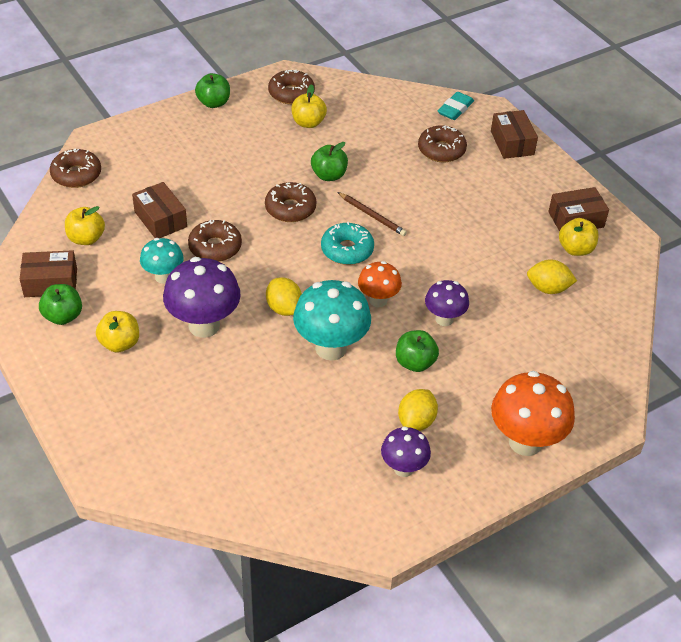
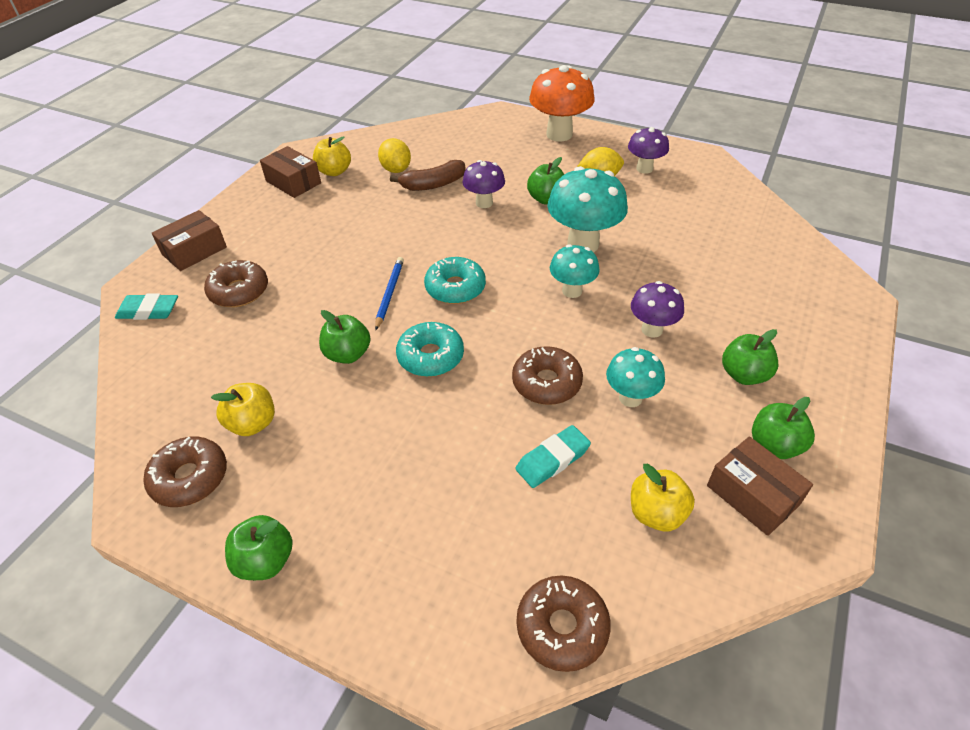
camera: 120 degrees left, 0 degrees up
yellow apple [96,311,139,353] -> green apple [722,329,778,385]
brown box [132,182,187,238] -> turquoise eraser [515,425,591,488]
purple mushroom [163,257,241,338] -> purple mushroom [631,281,684,338], size x0.59
brown donut [265,182,316,222] -> turquoise donut [396,322,464,377]
yellow lemon [266,277,302,316] -> turquoise mushroom [550,244,600,298]
brown pencil [338,192,407,236] -> blue pencil [375,257,404,330]
orange mushroom [358,261,402,307] -> none
none -> brown banana [390,160,466,191]

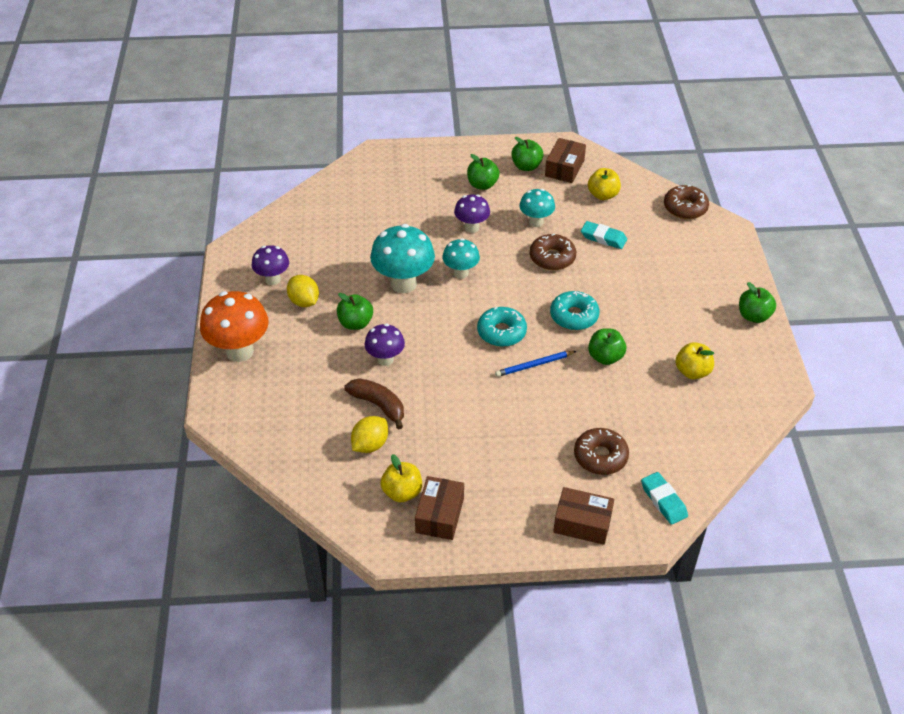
camera: 120 degrees left, 0 degrees up
brown donut [143,436,227,507] -> none

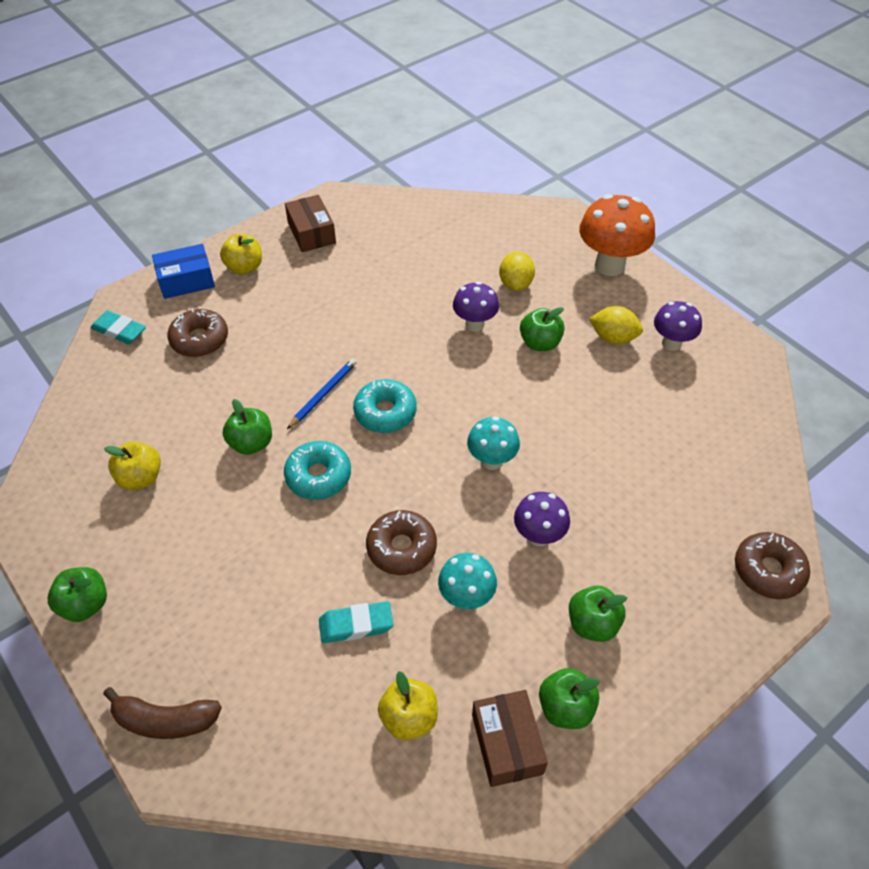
camera: 145 degrees right, 5 degrees up
brown banana [344,378,404,430] -> brown banana moved to [103,687,222,739]
yellow lemon [351,416,388,453] -> yellow lemon moved to [499,251,535,291]
turquoise mushroom [370,224,435,293] -> none
yellow apple [380,454,422,502] -> yellow apple moved to [220,234,262,274]
brown box [553,487,614,545] -> blue box [152,244,215,299]
brown donut [664,185,709,219] -> brown donut moved to [735,532,810,599]

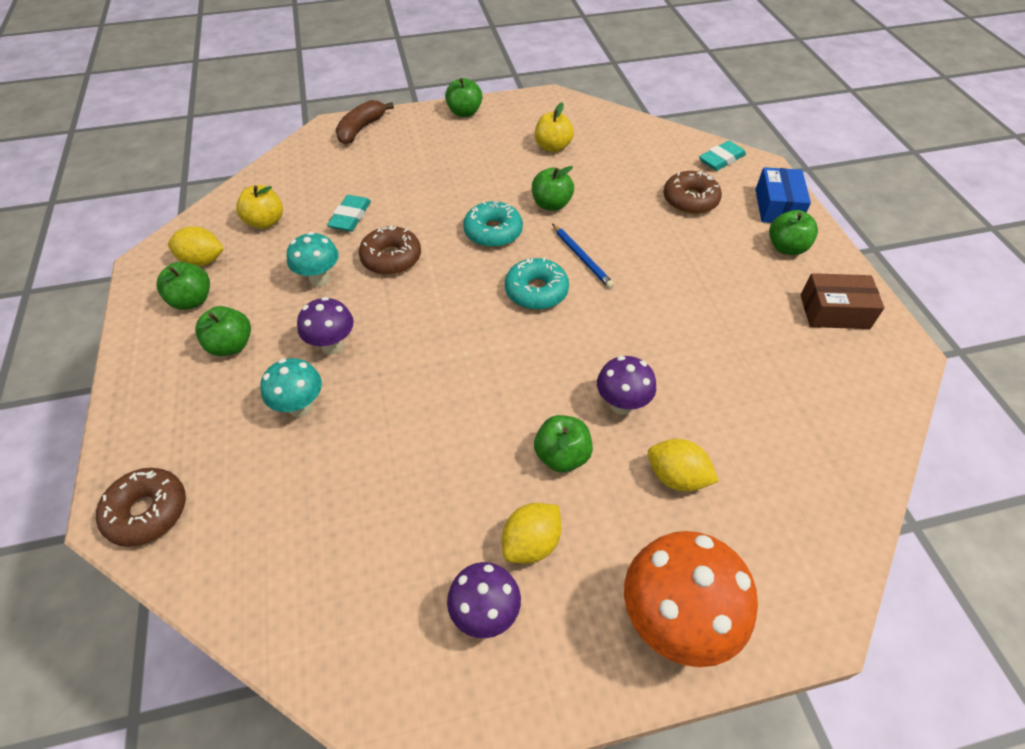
camera: 115 degrees right, 0 degrees up
yellow apple [220,234,262,274] -> green apple [769,210,818,255]
turquoise mushroom [467,416,520,470] -> turquoise mushroom moved to [260,358,322,417]
brown box [472,690,548,787] -> yellow lemon [168,226,224,266]

